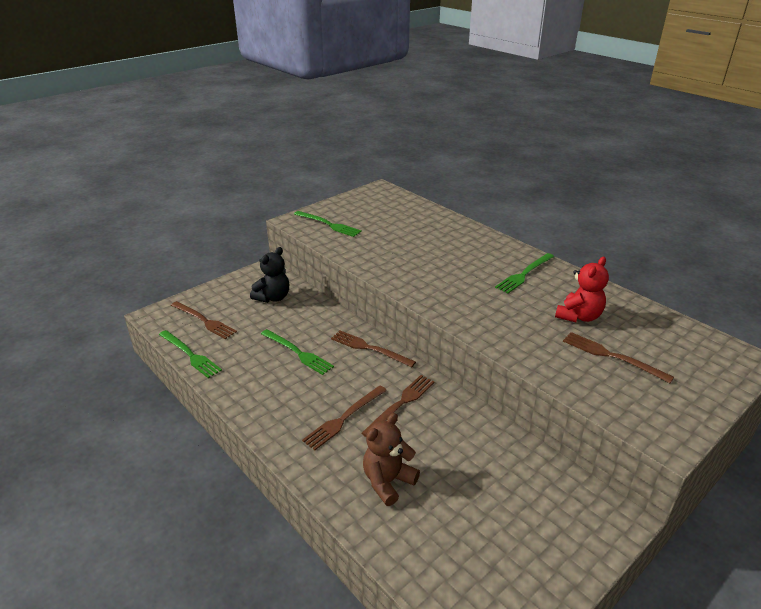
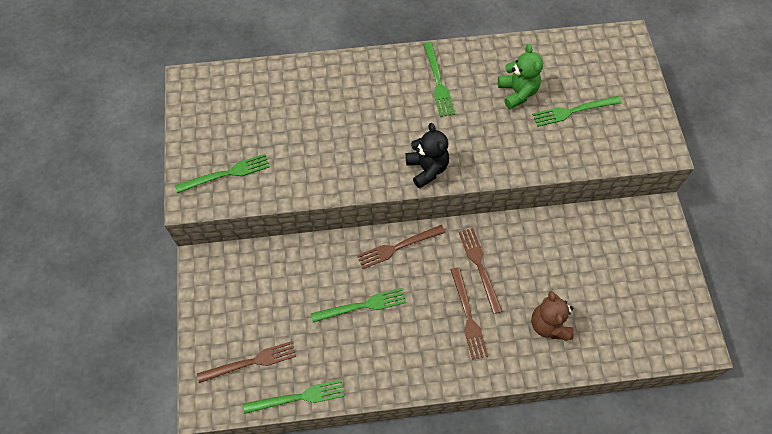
camera: 55 degrees left, 30 degrees up
black teddy bear [250,247,289,303] -> black teddy bear moved to [406,123,449,189]
red teddy bear [555,257,609,322] -> green teddy bear [498,44,543,109]
brown fork [563,332,674,383] -> green fork [532,96,622,127]

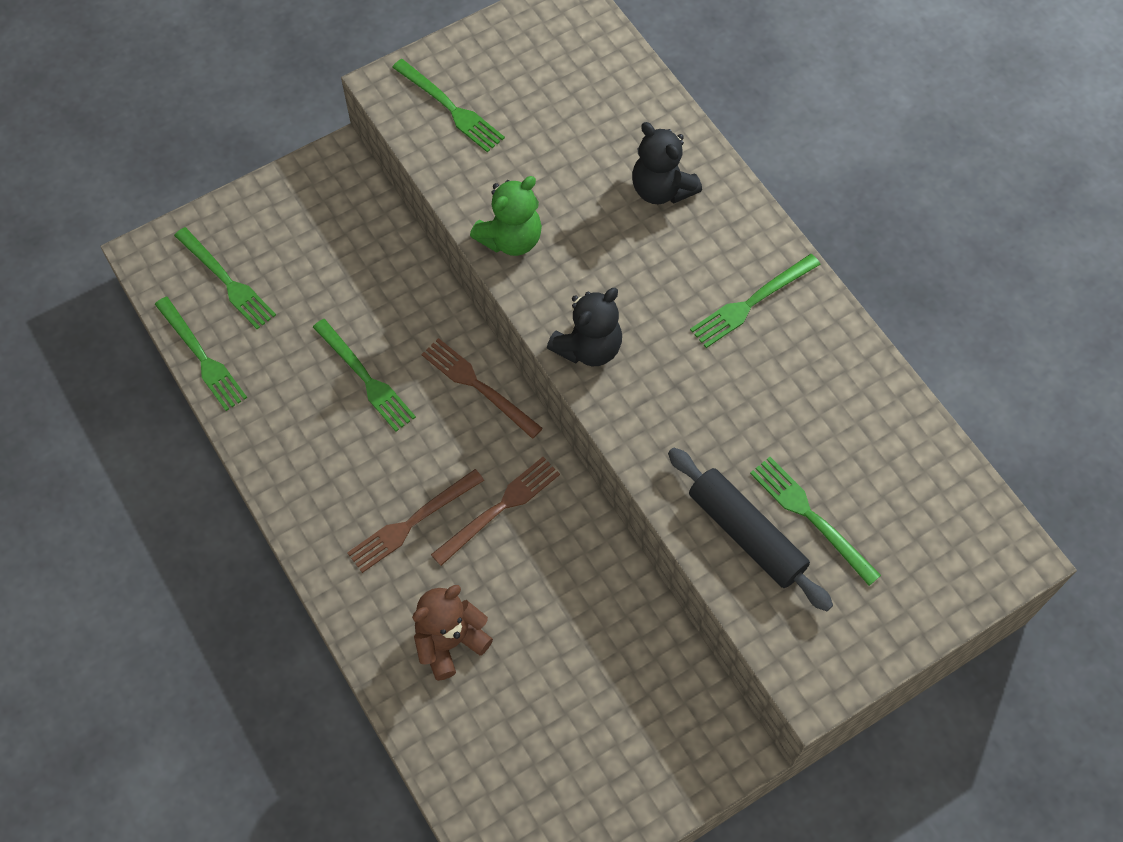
camera: 65 degrees right, 0 degrees up
brown fork [197,341,296,383] -> green fork [174,227,276,329]
green teddy bear [498,44,543,109] -> green teddy bear moved to [470,176,542,256]
none -> black teddy bear [632,122,702,204]
none -> black rolling pin [668,447,833,611]

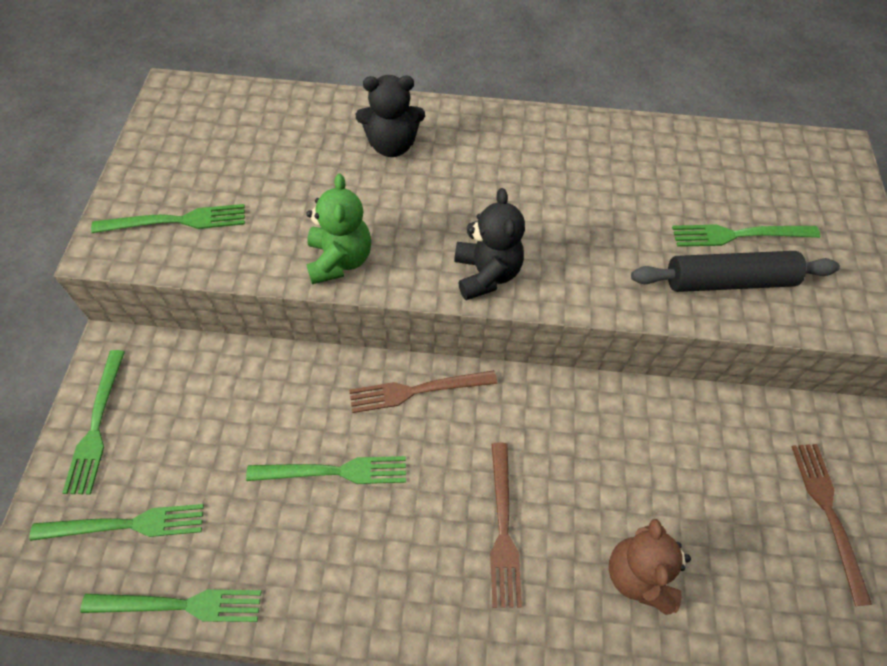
camera: 55 degrees left, 5 degrees down
brown fork [431,457,560,566] -> brown fork moved to [791,444,872,606]
green fork [690,254,821,348] -> green fork moved to [62,350,125,495]

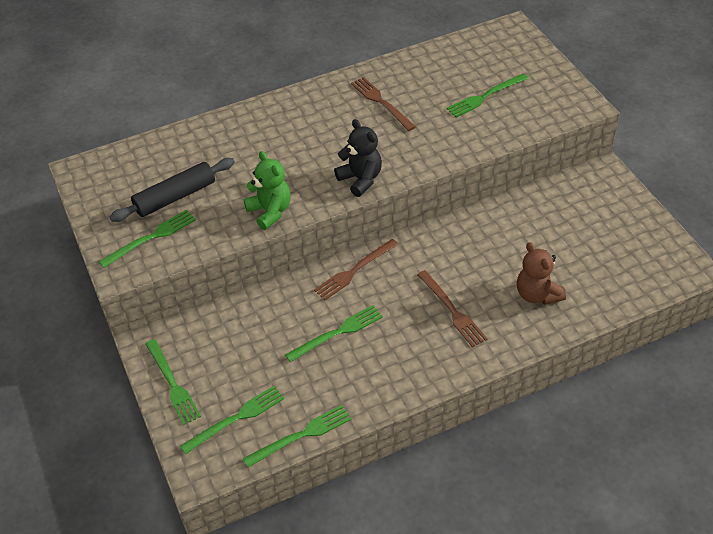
camera: 25 degrees left, 10 degrees down
black teddy bear [356,75,425,157] -> none
black rolling pin [631,251,840,292] -> black rolling pin moved to [110,158,235,222]
brown fork [791,444,872,606] -> brown fork moved to [351,77,416,131]

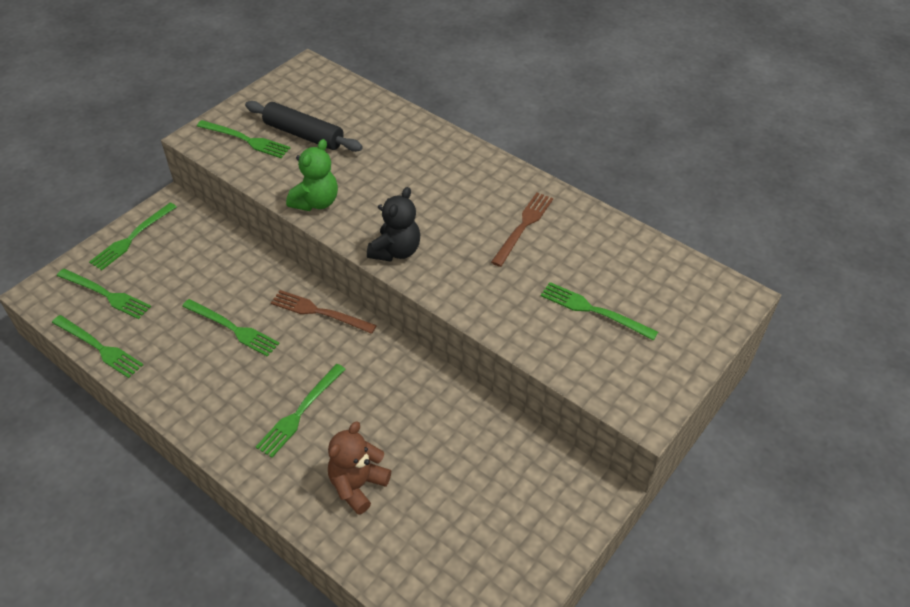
camera: 60 degrees right, 0 degrees up
brown fork [417,270,487,347] -> green fork [256,364,346,458]

